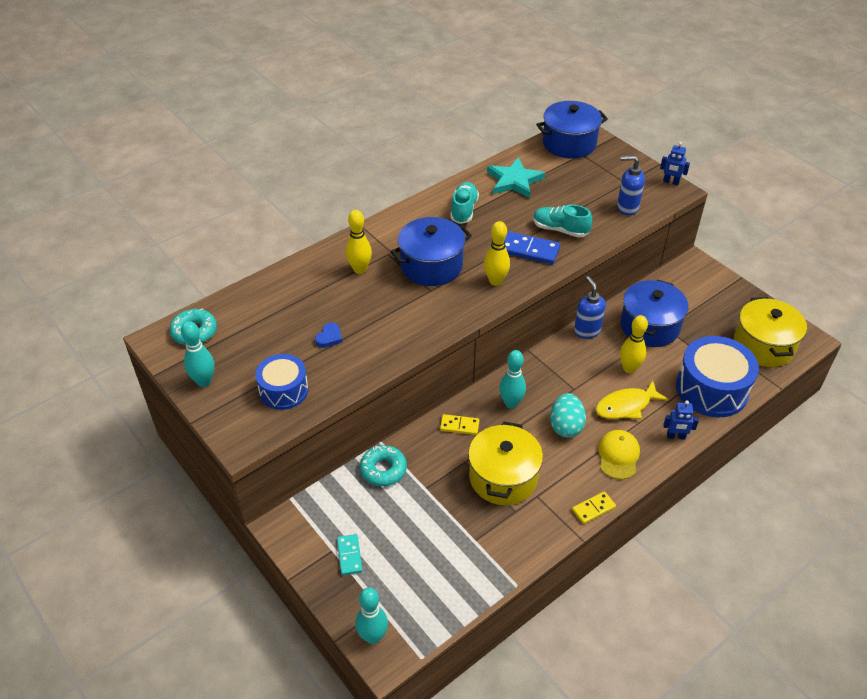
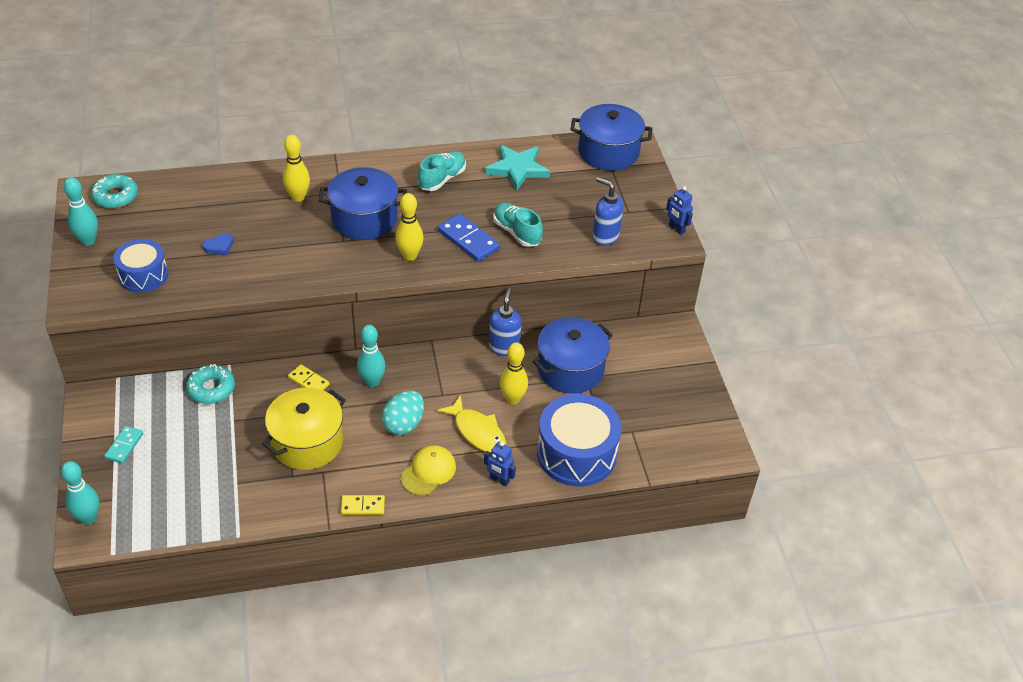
camera: 25 degrees right, 0 degrees up
yellow fish [595,381,669,419] -> yellow fish turned 135 degrees counterclockwise [437,395,506,453]
yellow pot [734,297,807,367] -> none

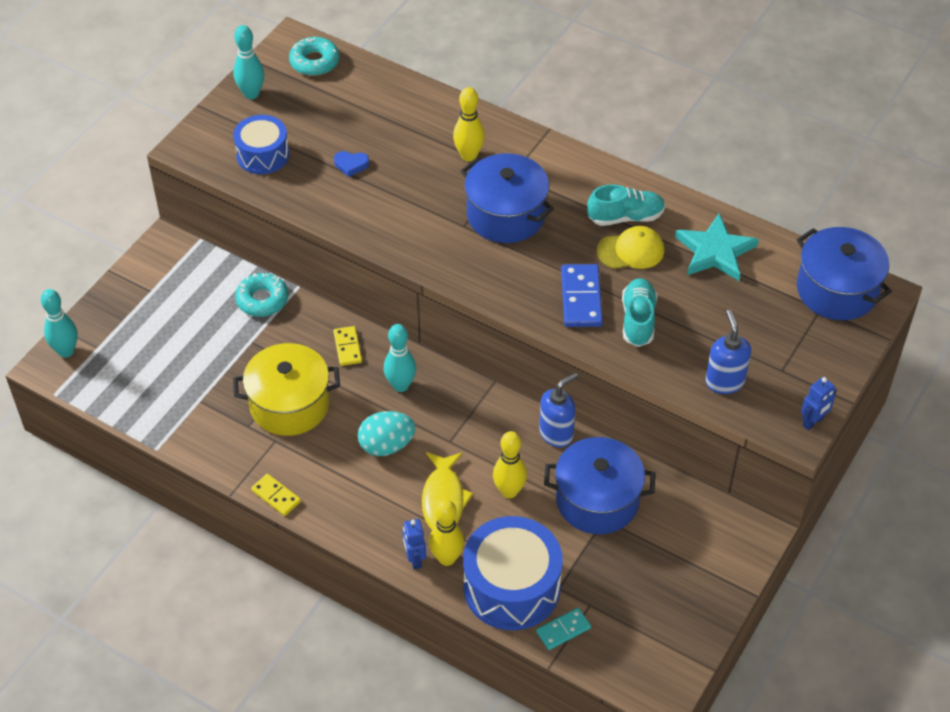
camera: 45 degrees right, 5 degrees up
turquoise domino [104,426,143,464] -> turquoise domino moved to [536,608,591,650]
yellow bowling pin [395,193,424,261] -> yellow bowling pin moved to [429,500,464,566]
yellow cap [400,445,456,495] -> yellow cap moved to [597,226,664,269]
blue robot [666,186,693,235] -> blue robot turned 135 degrees counterclockwise [801,377,837,430]

